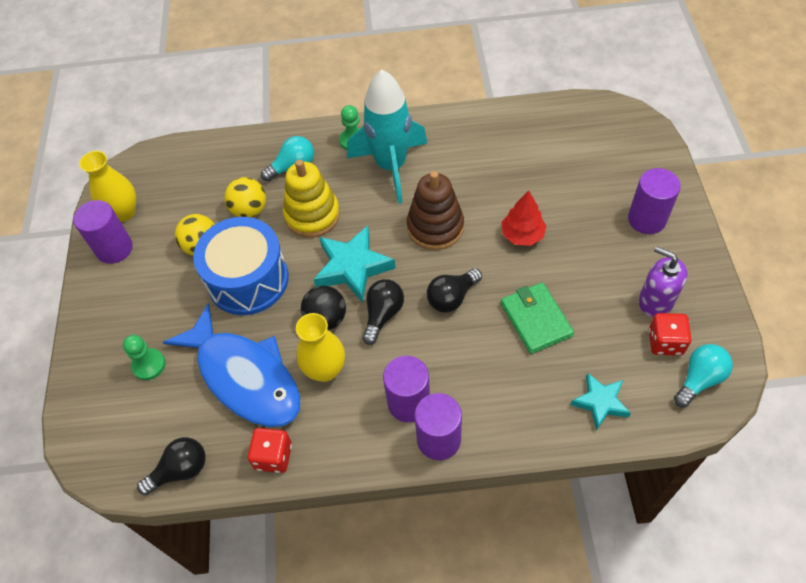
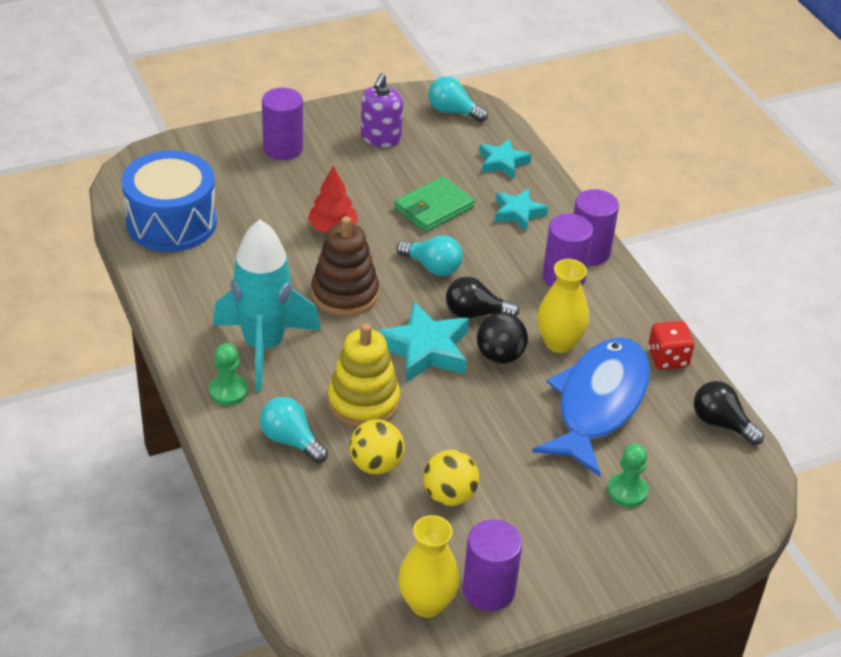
camera: 115 degrees left, 15 degrees down
blue drum [193,217,289,315] -> blue drum moved to [121,150,217,252]
black light bulb [427,268,482,313] -> turquoise light bulb [396,235,463,276]
red dice [649,313,691,356] -> none
none -> turquoise star [494,188,548,231]

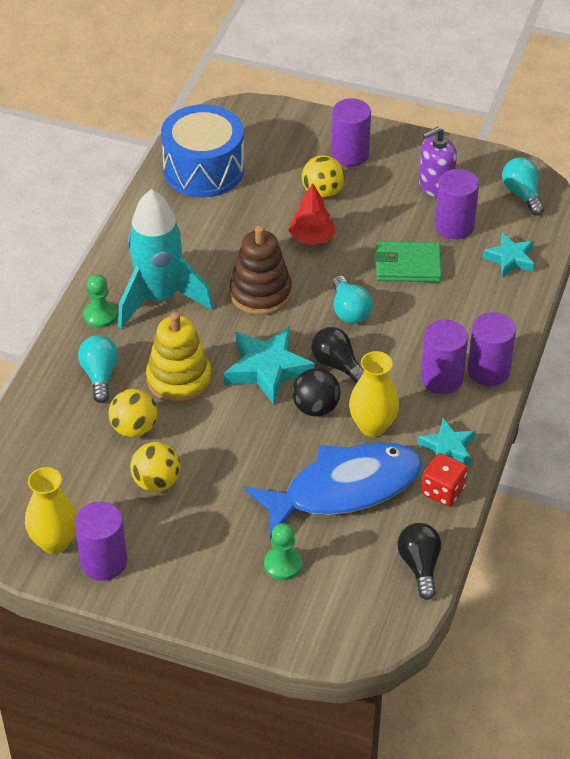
camera: 45 degrees right, 5 degrees up
turquoise star [494,188,548,231] -> turquoise star moved to [418,418,476,466]
none -> yellow ball [302,155,345,199]
none -> purple cylinder [435,169,479,239]

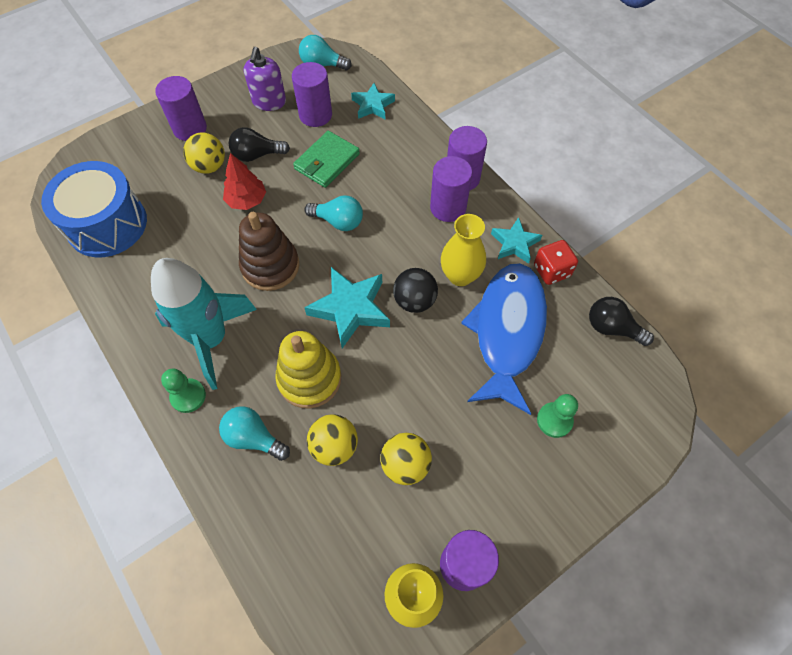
camera: 55 degrees left, 15 degrees up
black light bulb [311,327,364,384] -> black light bulb moved to [229,127,290,162]

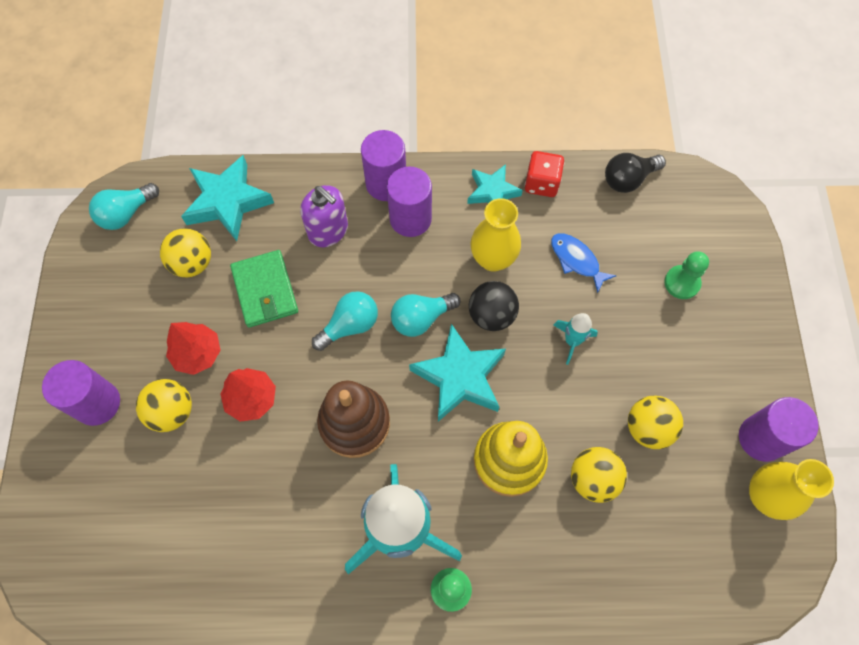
camera: 55 degrees left, 5 degrees up
blue drum [41,161,147,257] -> none
turquoise light bulb [219,406,290,461] -> turquoise light bulb moved to [391,293,461,337]
black light bulb [229,127,290,162] -> red tree [166,322,221,375]
purple soap dispenser [244,47,286,111] -> purple soap dispenser moved to [300,185,348,247]
purple cylinder [292,62,332,127] -> yellow ball [160,228,211,278]
turquoise star [351,83,395,119] -> turquoise star [181,155,274,241], size x1.60
blue fish [461,263,547,415] -> blue fish [551,233,617,293], size x0.43
none -> turquoise rocket [553,313,598,365]

